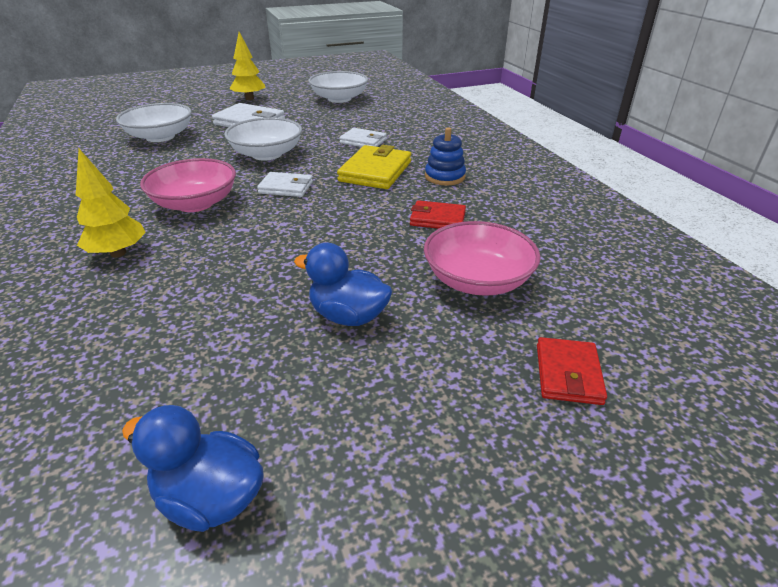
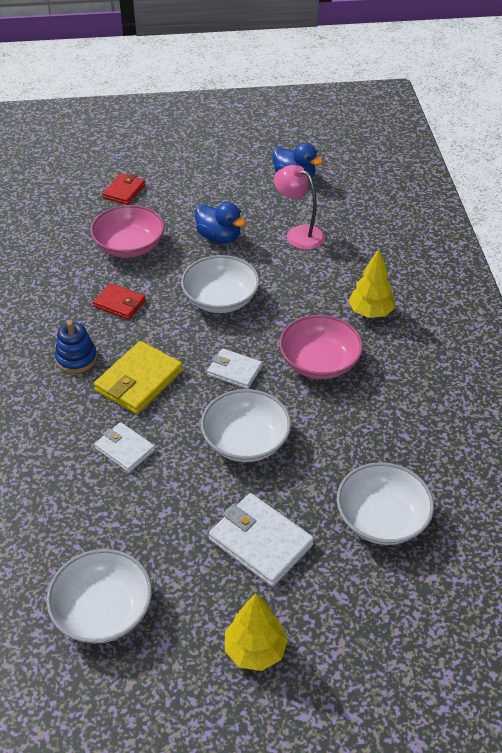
camera: 165 degrees left, 10 degrees up
none -> white bowl [181,255,260,313]
none -> pink lamp [274,165,325,250]

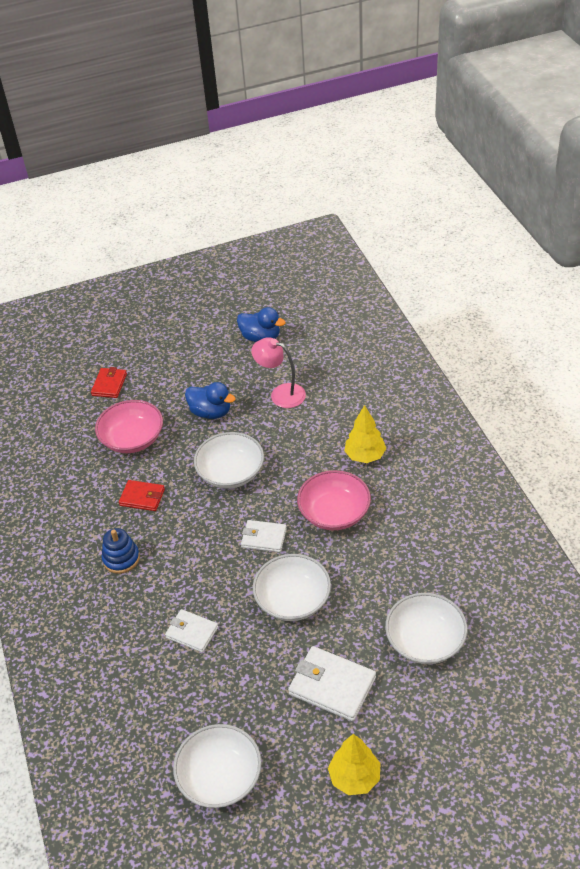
camera: 10 degrees left, 0 degrees up
yellow wallet [94,341,183,414] -> none

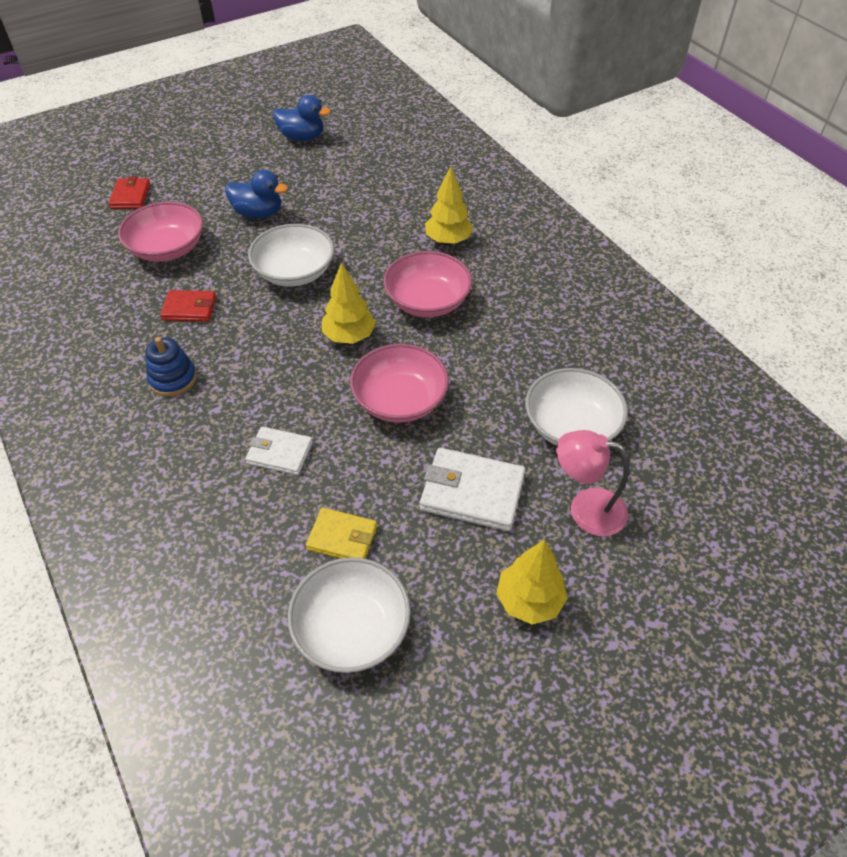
camera: 15 degrees left, 5 degrees up
white wallet [241,520,287,552] -> yellow tree [322,262,376,344]
pink lamp [251,337,306,408] -> pink lamp moved to [556,430,629,536]
white bowl [253,554,331,621] -> pink bowl [350,344,449,423]
none -> yellow wallet [306,508,377,559]

